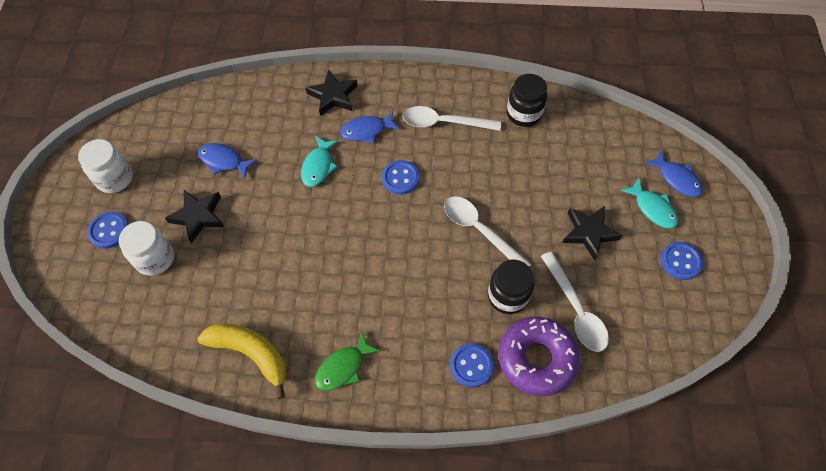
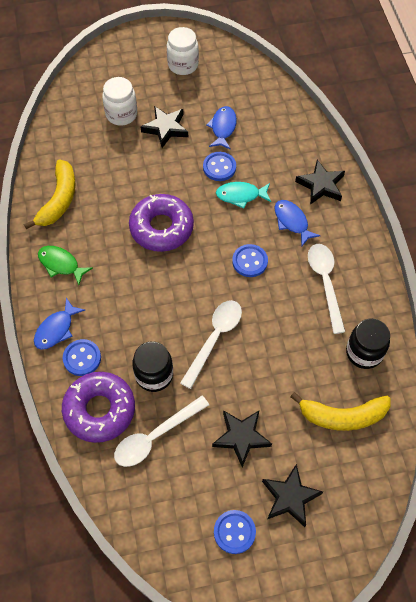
camera: 75 degrees right, 0 degrees up
blue button [87,212,129,249] -> blue button moved to [203,152,236,181]
turquoise fish [621,178,678,228] -> black star [262,464,323,527]
blue fish [644,150,703,197] -> blue fish moved to [34,298,85,350]
none -> purple donut [129,194,194,252]
none -> yellow banana [290,392,391,431]

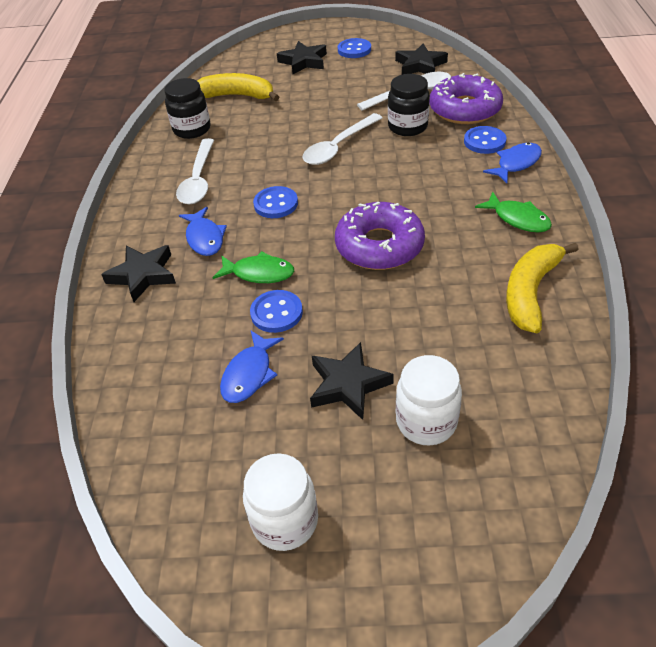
camera: 165 degrees left, 15 degrees down
black star [212,410,272,468] -> black star moved to [395,44,448,75]
turquoise fish [216,182,271,209] -> green fish [213,251,294,283]

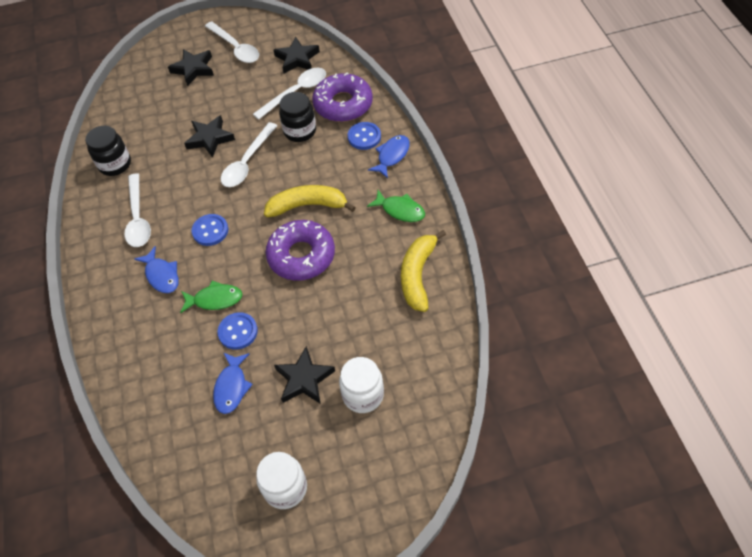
camera: 15 degrees left, 10 degrees up
black star [101,245,176,302] -> black star moved to [184,115,235,158]
yellow banana [198,73,279,101] -> yellow banana moved to [264,185,356,217]
blue button [338,38,371,58] -> white spoon [205,21,259,63]

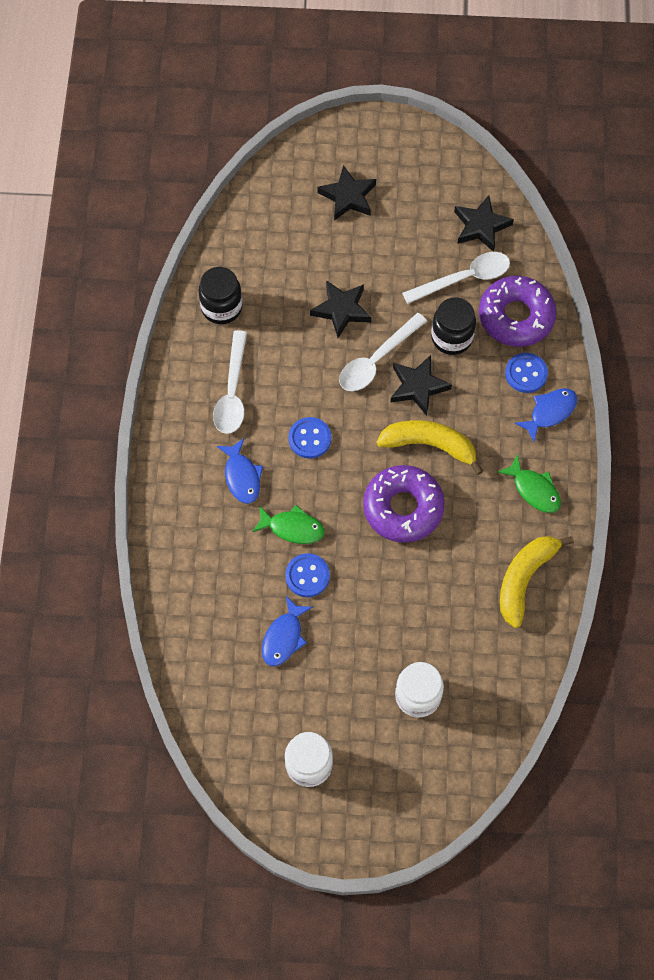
camera: 15 degrees right, 10 degrees up
white spoon [205,21,259,63] -> none
black star [274,346,335,404] -> black star moved to [391,355,452,416]

